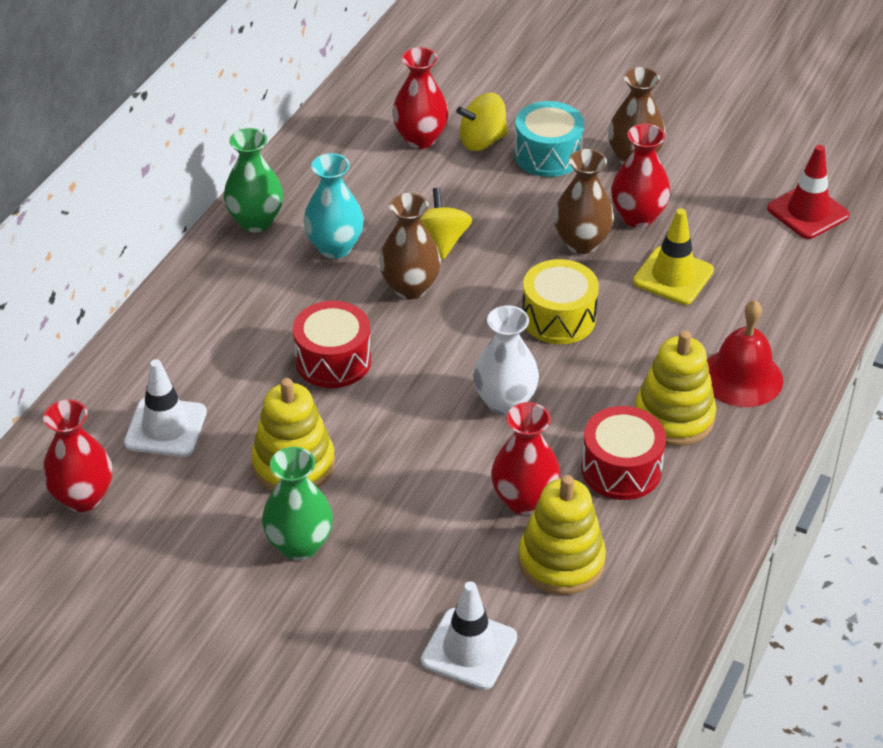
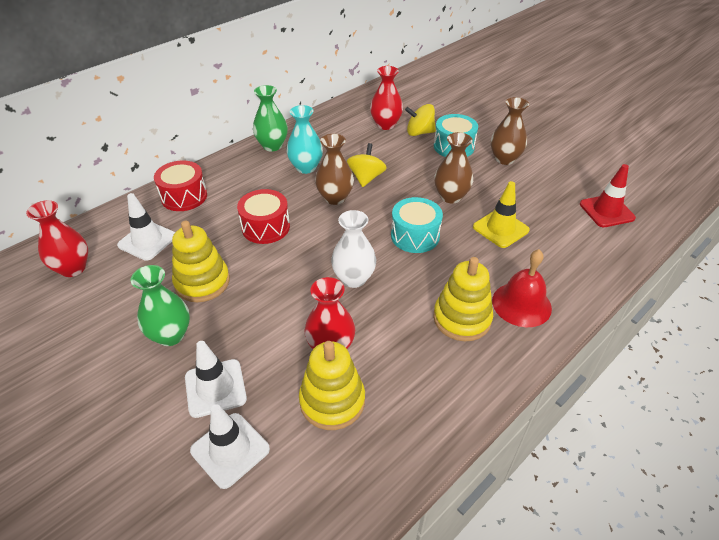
camera: 20 degrees right, 0 degrees up
yellow drum [522,259,599,344] -> turquoise drum [391,197,443,253]
red drum [581,406,666,500] -> red drum moved to [154,160,207,211]
red vase [611,124,671,228] -> none
none -> white traffic cone [185,341,247,418]

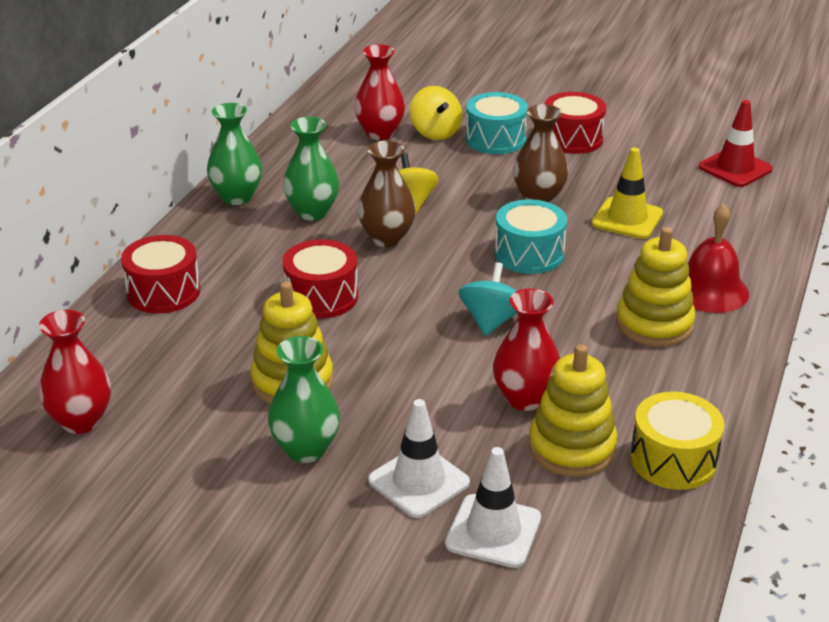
camera: 25 degrees left, 10 degrees down
white traffic cone [117,193,175,261] -> none
turquoise vase [286,105,323,174] -> green vase [283,117,339,221]
white vase [331,210,376,288] -> turquoise spinning top [459,262,517,336]
yellow spinning top [405,104,436,136] -> yellow spinning top turned 90 degrees counterclockwise [410,86,462,140]
brown vase [491,97,529,165] -> red drum [545,92,606,154]
none -> yellow drum [630,392,725,490]

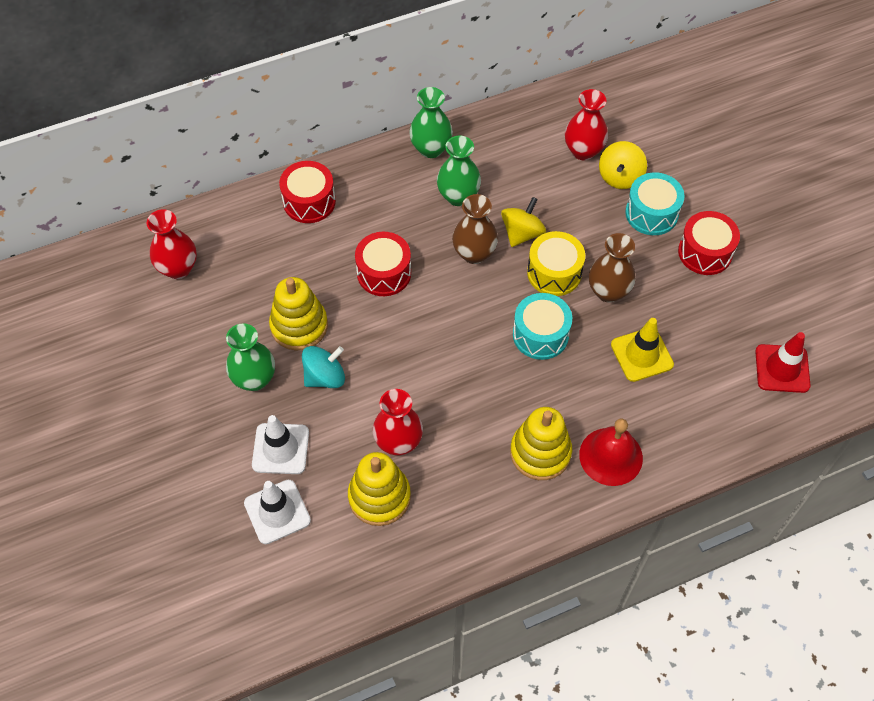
camera: 45 degrees right, 25 degrees up
turquoise spinning top [459,262,517,336] -> turquoise spinning top moved to [302,346,345,388]
yellow drum [630,392,725,490] -> yellow drum moved to [527,231,585,296]

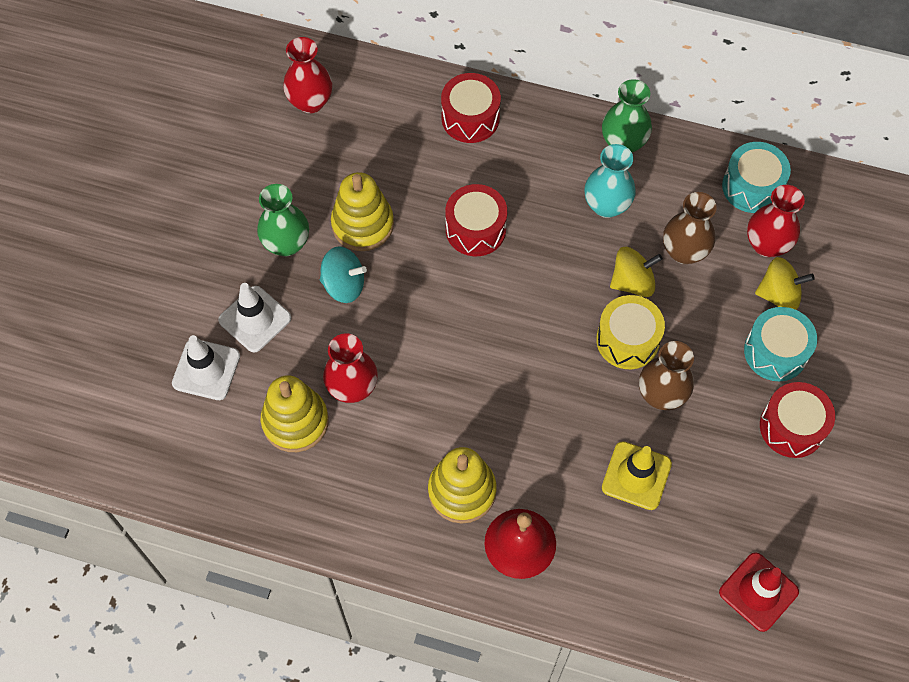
camera: 40 degrees right, 5 degrees up
green vase [437,135,481,206] -> turquoise vase [584,144,636,218]
brown vase [452,194,498,264] -> brown vase moved to [663,192,717,264]
turquoise drum [513,293,572,360] -> turquoise drum moved to [722,142,791,213]
yellow spinning top [599,141,647,189] -> yellow spinning top turned 150 degrees counterclockwise [755,257,815,310]

